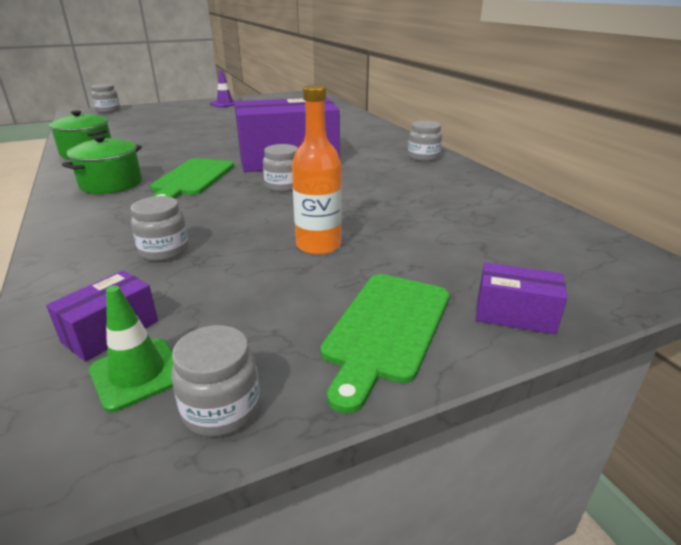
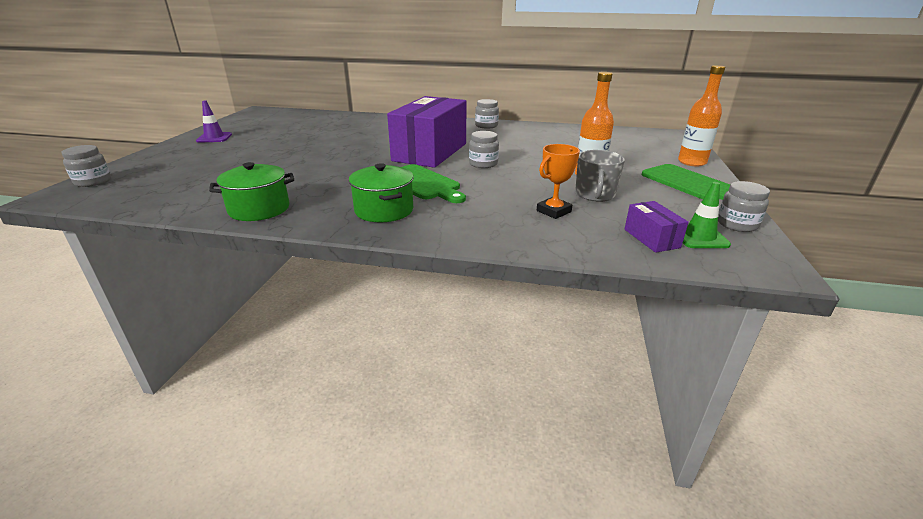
camera: 55 degrees left, 0 degrees up
grey jar [131,196,189,261] -> orange trophy [537,144,580,219]
purple box [476,262,567,335] -> orange bottle [678,65,725,166]
none -> grey mug [575,150,625,202]

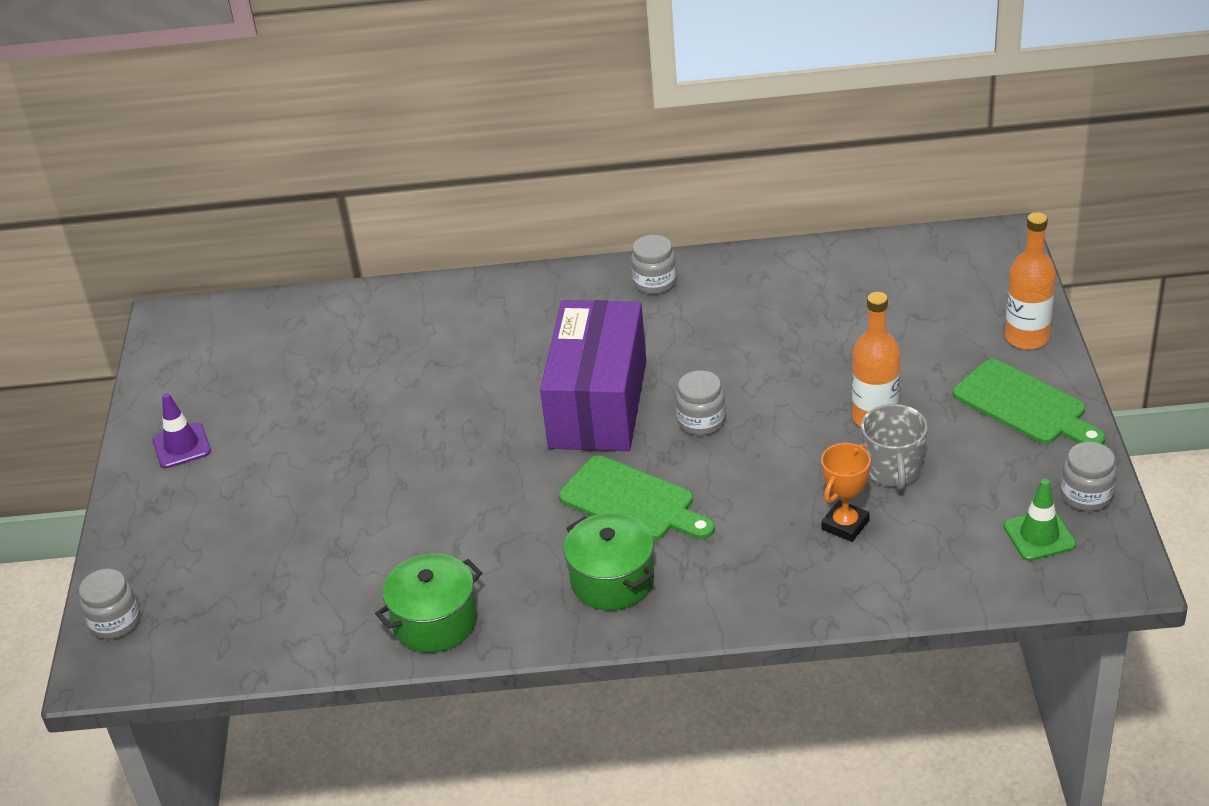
camera: 10 degrees left, 10 degrees up
purple box [624,201,689,253] -> none

